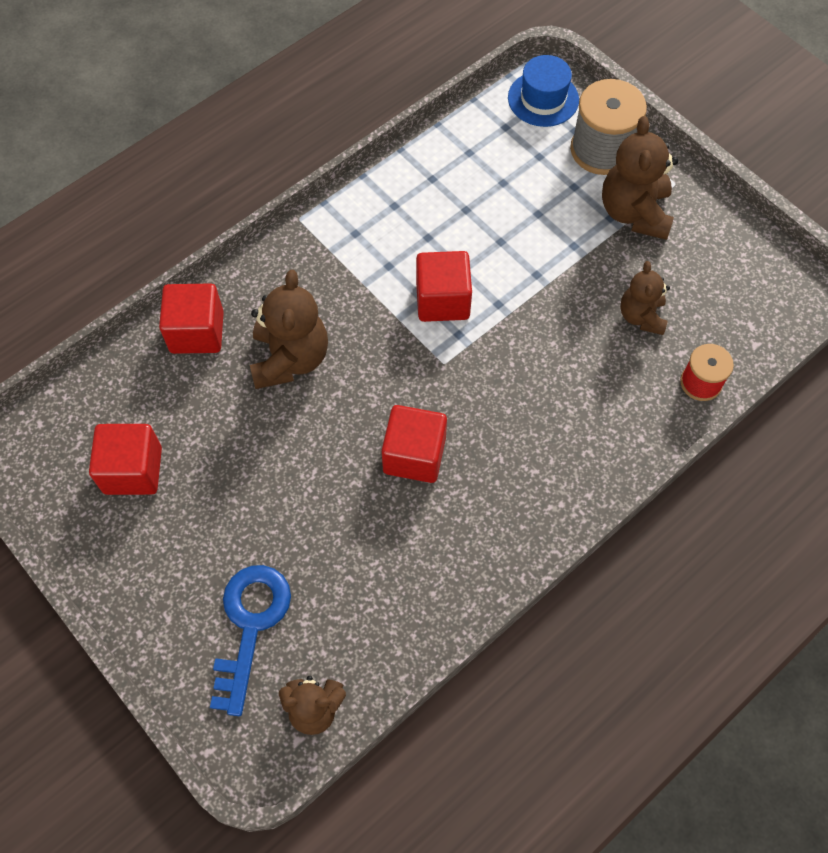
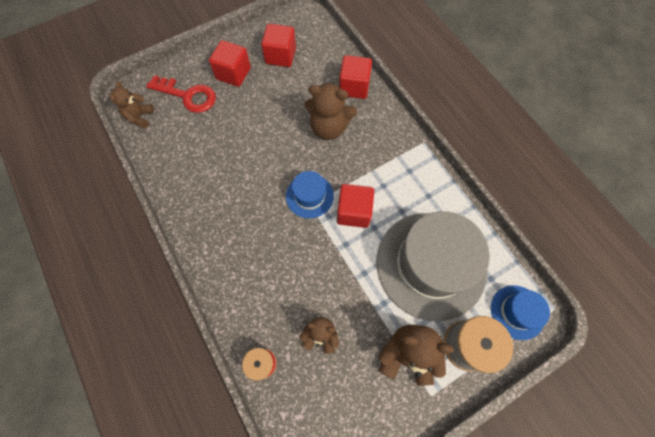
camera: 100 degrees right, 5 degrees up
blue key [210,565,291,716] -> red key [146,75,216,113]
red cube [382,405,447,483] -> red cube moved to [209,40,251,87]
none -> blue hat [286,171,334,218]
none -> grey hat [377,211,490,321]

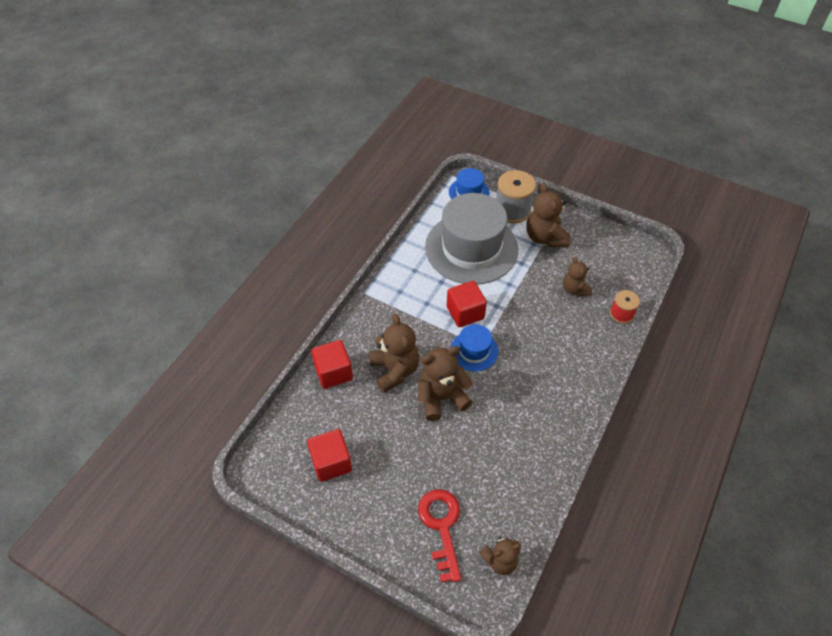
camera: 120 degrees left, 15 degrees down
red cube [209,40,251,87] -> none
none -> brown teddy bear [418,346,473,421]

